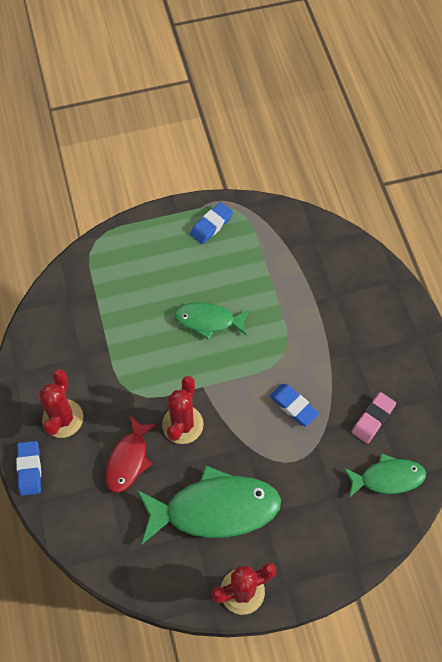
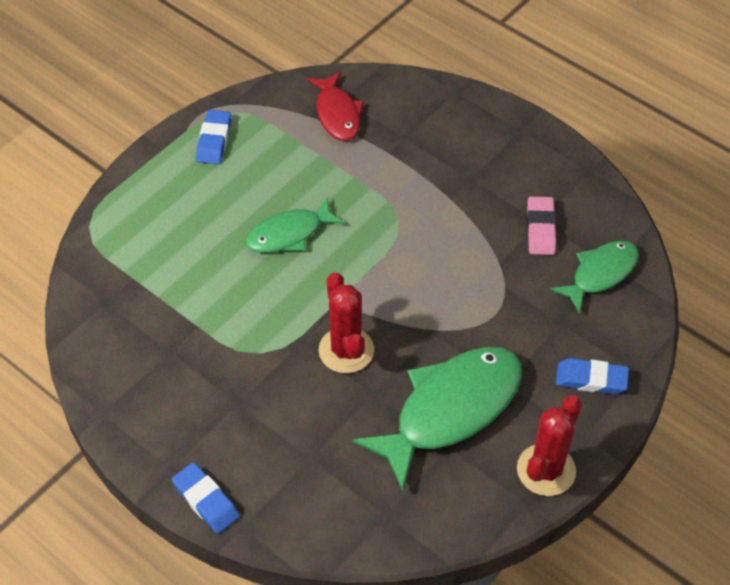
camera: 35 degrees left, 10 degrees down
red cactus [39,369,83,438] -> none
red fish [105,415,158,493] -> red fish moved to [307,71,364,141]
blue eraser [270,384,319,427] -> blue eraser moved to [556,358,629,394]

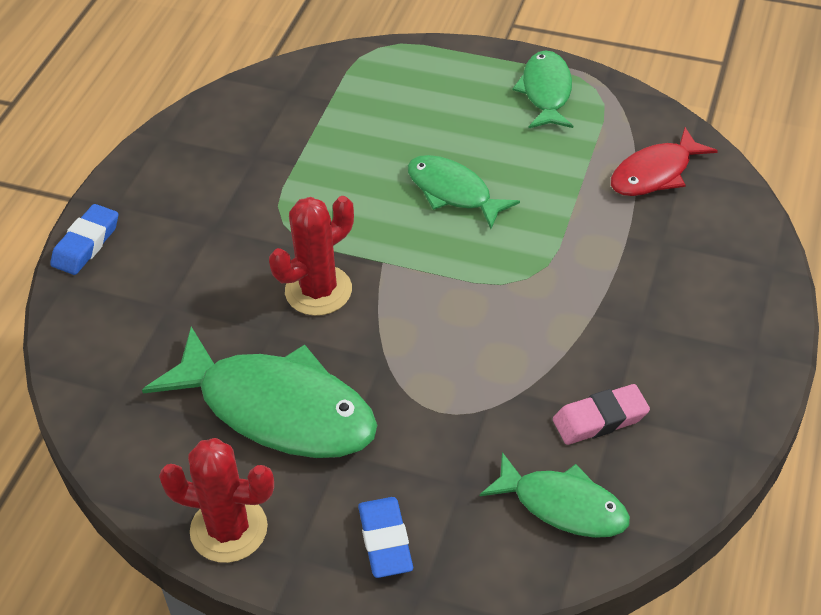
camera: 70 degrees right, 5 degrees down
blue eraser [196,110,231,165] -> green fish [512,50,573,129]

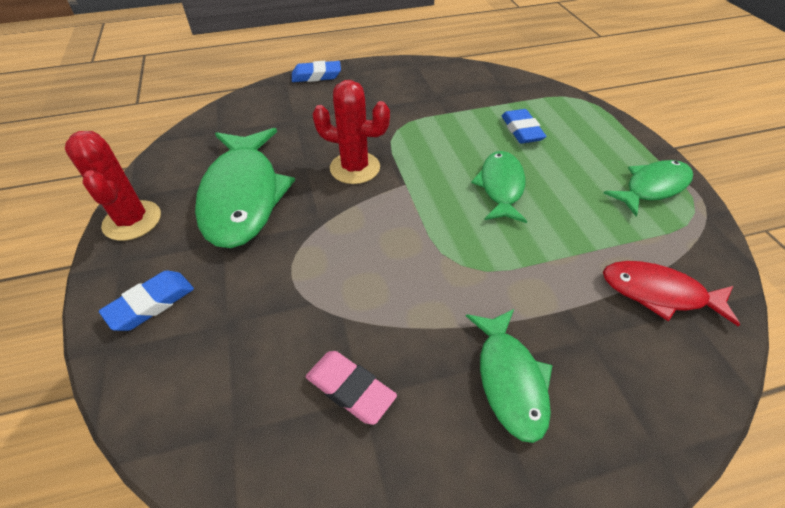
camera: 55 degrees right, 0 degrees up
green fish [480,452,630,538] -> green fish moved to [466,309,552,443]
none -> blue eraser [502,109,547,144]

